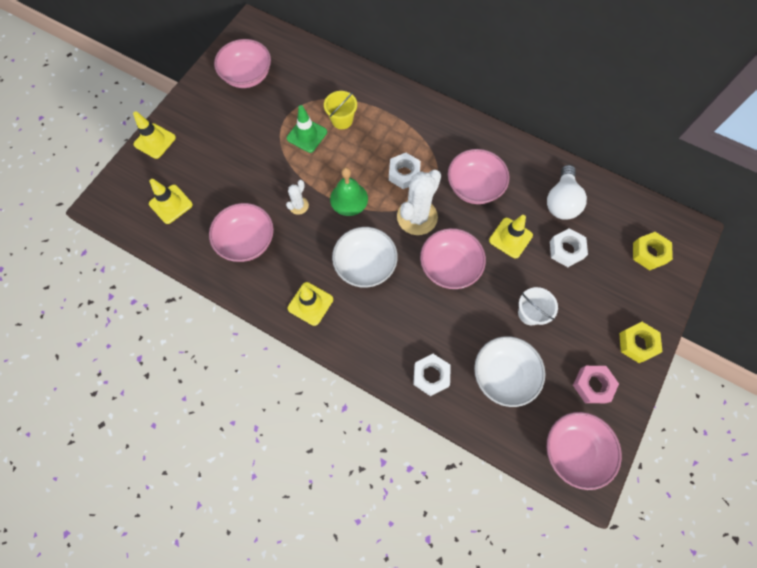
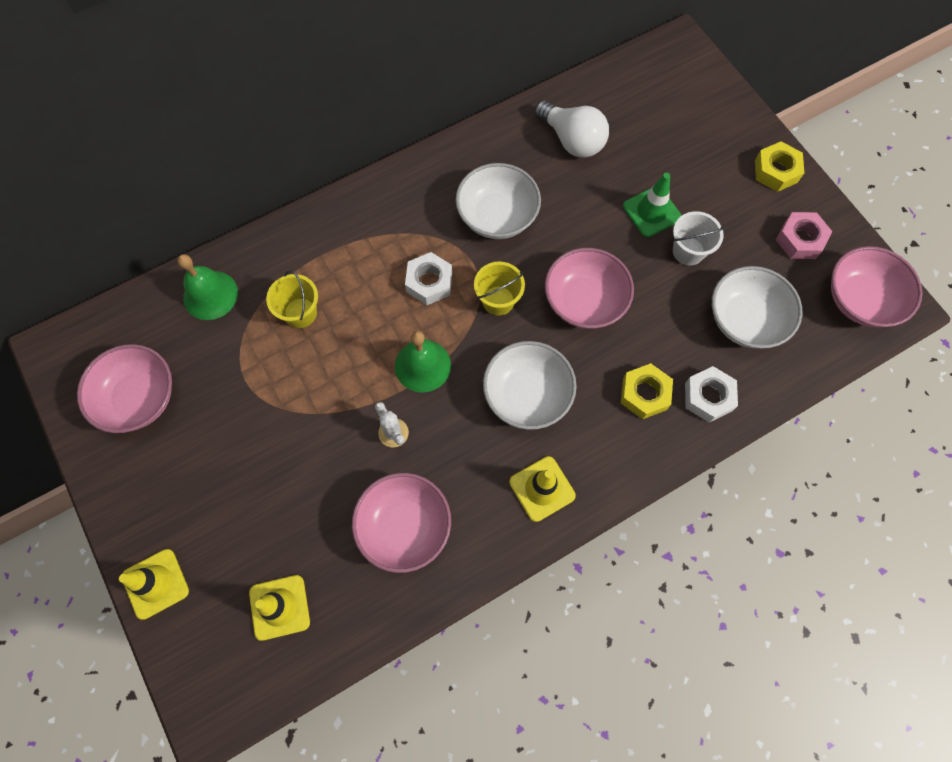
camera: 60 degrees left, 0 degrees up
green traffic cone [287,105,327,153] -> green traffic cone moved to [623,173,682,237]
white cactus [397,170,441,235] -> yellow bucket [474,261,525,316]
pink bowl [448,149,510,204] -> white bowl [456,163,541,239]
yellow traffic cone [489,215,533,258] -> none
white nut [550,228,588,267] -> none
yellow nut [633,232,673,270] -> yellow nut moved to [621,363,673,419]
none -> green bell [177,254,238,320]

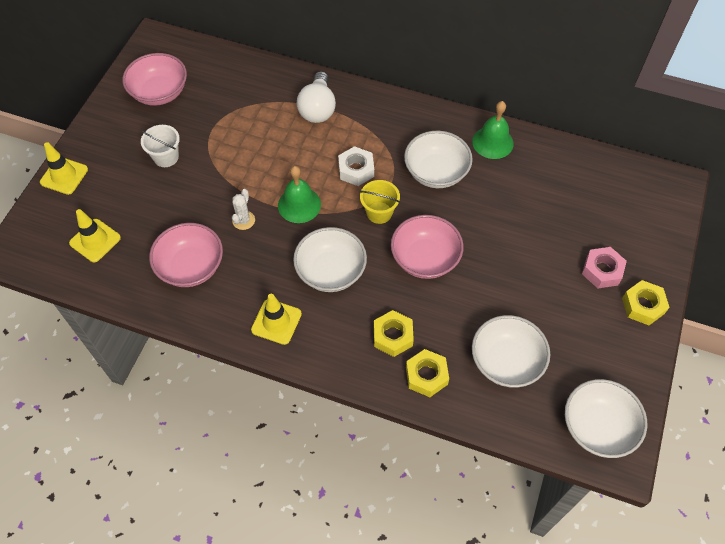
camera: 50 degrees right, 10 degrees down
green bell [177,254,238,320] -> green bell moved to [472,101,514,159]
yellow bucket [266,270,318,328] -> none
white light bulb [535,100,609,158] -> white light bulb moved to [297,71,336,123]
green traffic cone [623,173,682,237] -> none
white bucket [673,211,725,265] -> white bucket moved to [141,125,180,167]
white nut [685,366,738,423] -> yellow nut [406,349,449,397]
pink nut [776,212,833,259] -> pink nut moved to [582,247,627,288]
pink bowl [831,246,922,327] -> white bowl [565,379,647,458]

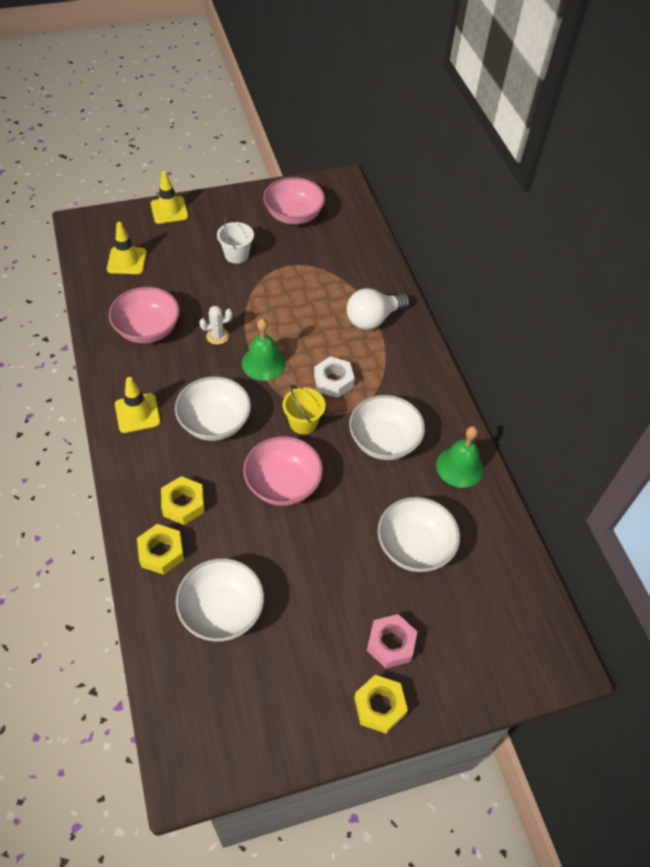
camera: 50 degrees right, 5 degrees down
white bowl [565,379,647,458] -> white bowl moved to [378,497,460,572]

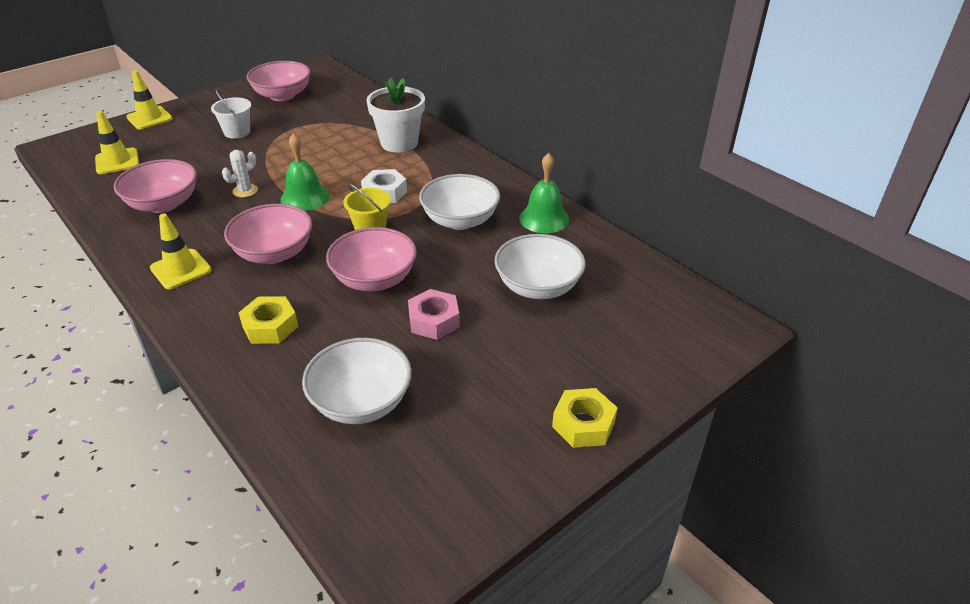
camera: 20 degrees left, 15 degrees down
yellow nut [137,524,184,575] -> none
white bowl [175,376,251,441] -> pink bowl [224,204,312,264]
white light bulb [347,288,410,330] -> white flower pot [367,77,425,153]
pink nut [367,614,417,668] -> pink nut moved to [408,289,460,340]

